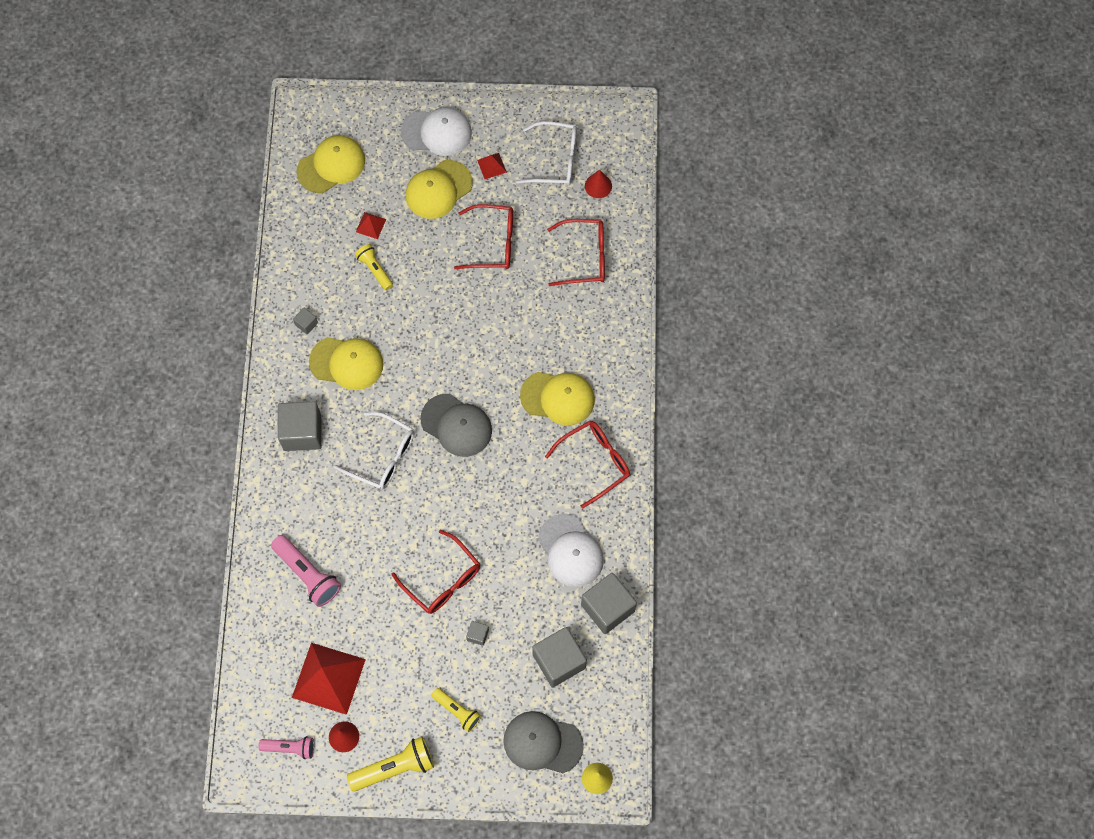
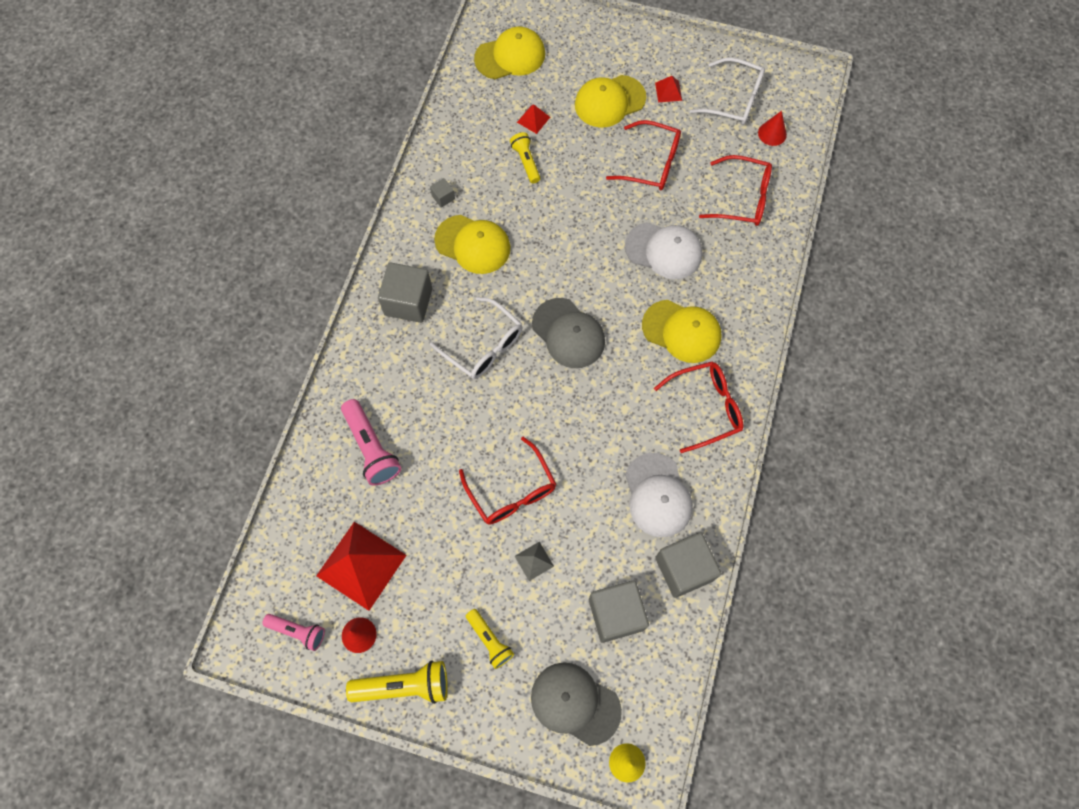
camera: 15 degrees right, 0 degrees up
white cap [401,107,472,156] -> white cap moved to [625,222,703,279]
grey cube [466,621,489,646] -> grey pyramid [515,542,554,581]

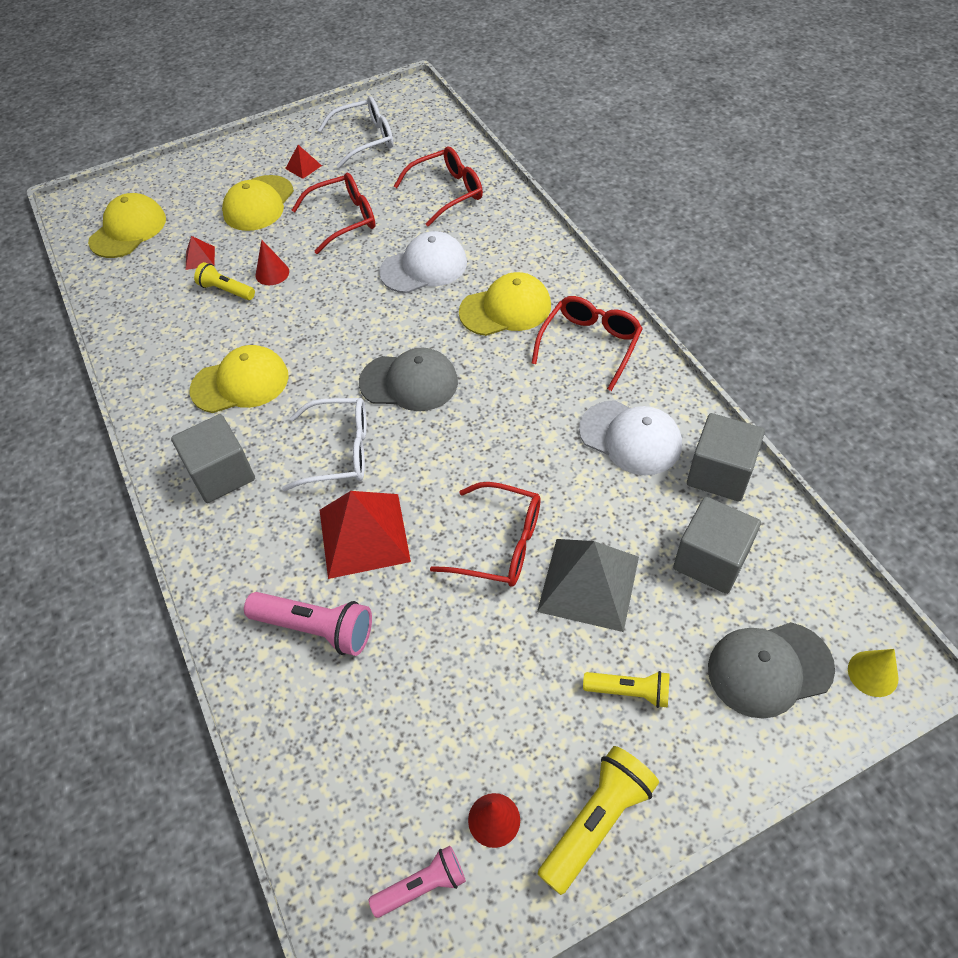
camera: 40 degrees left, 15 degrees down
red pyramid [316,522,407,611] -> red pyramid moved to [320,491,411,579]
grey cube [430,178,455,208] -> none
grey pyramid [515,542,554,581] -> grey pyramid [537,539,639,632], size x2.22
red cone [758,111,787,146] -> red cone moved to [256,240,289,285]

